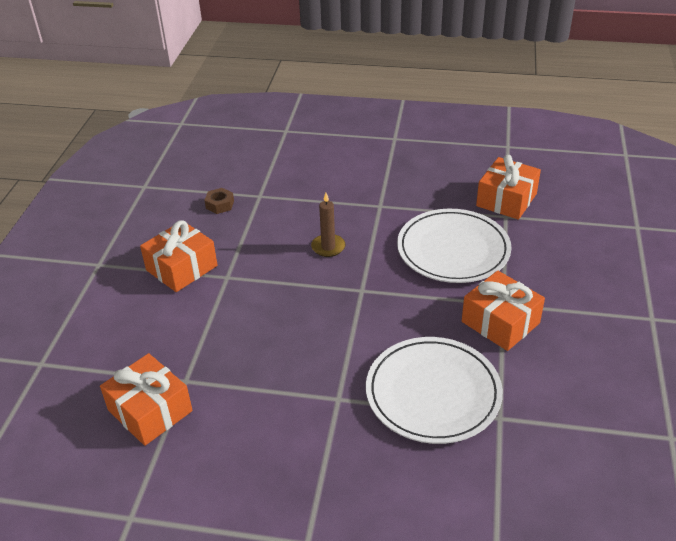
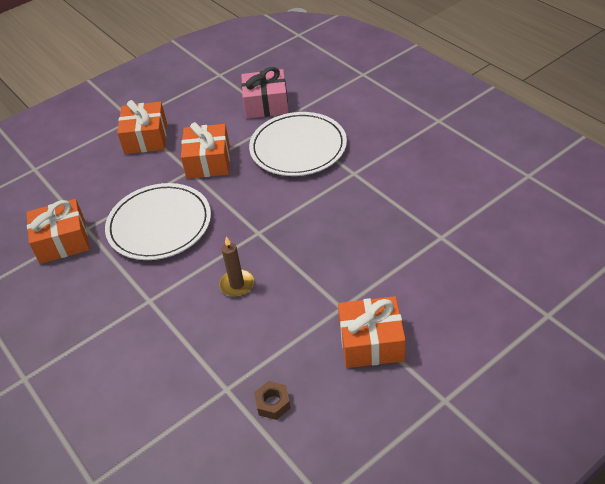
camera: 135 degrees left, 5 degrees up
orange gift [100,353,193,446] -> orange gift moved to [117,100,167,154]
none -> pink gift [241,67,289,118]

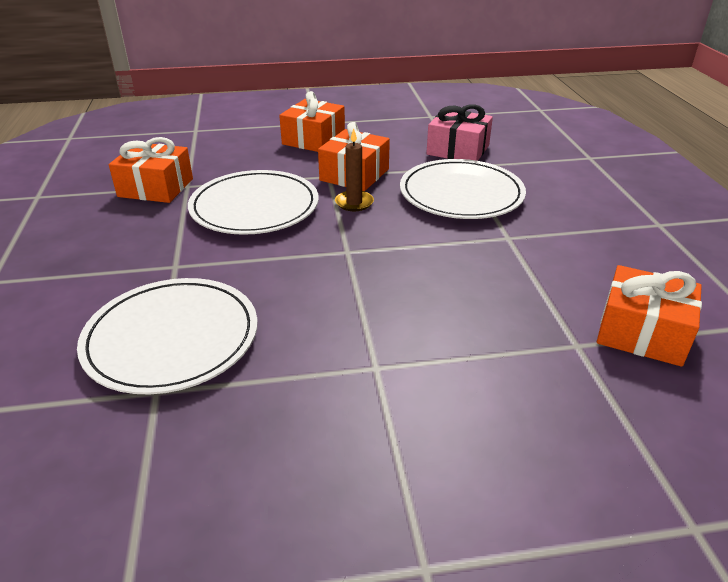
camera: 25 degrees right, 10 degrees down
brown candle [219,237,254,297] -> brown candle moved to [335,128,374,211]
brown nut [254,381,291,420] -> none
orange gift [338,296,406,368] -> orange gift moved to [597,265,702,367]
none -> white plate [77,278,257,394]

